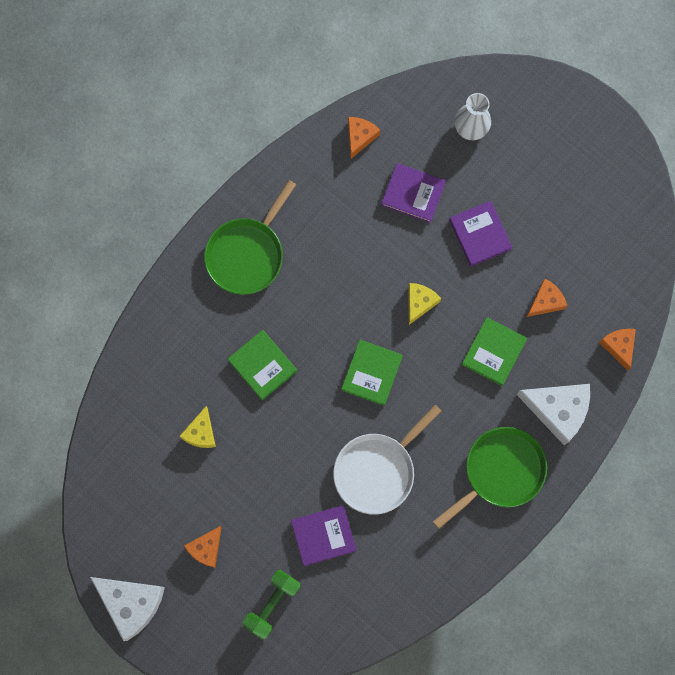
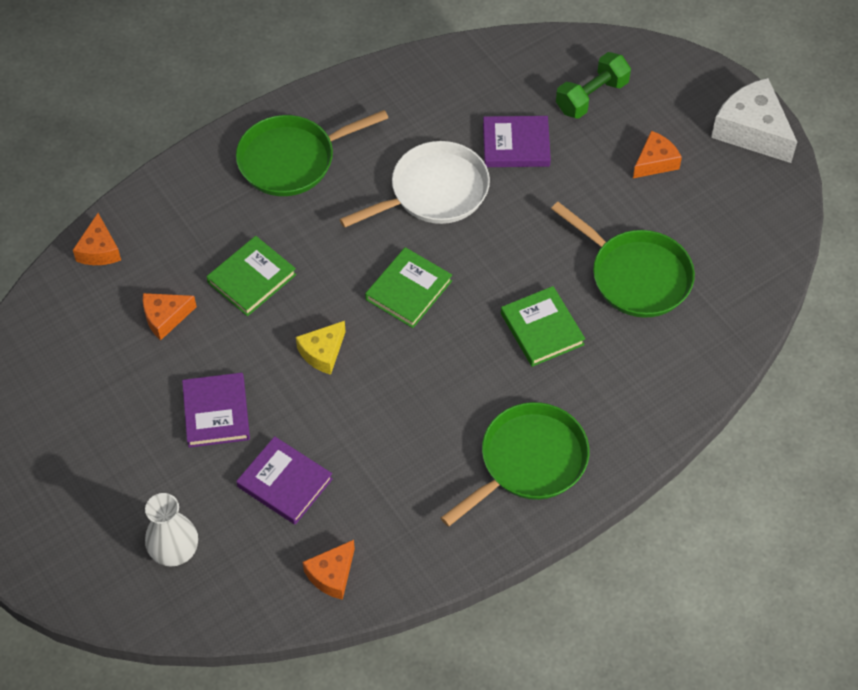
camera: 165 degrees left, 20 degrees down
yellow cheese [179,406,216,448] -> green pan [551,202,695,318]
white cheese [516,384,590,445] -> none

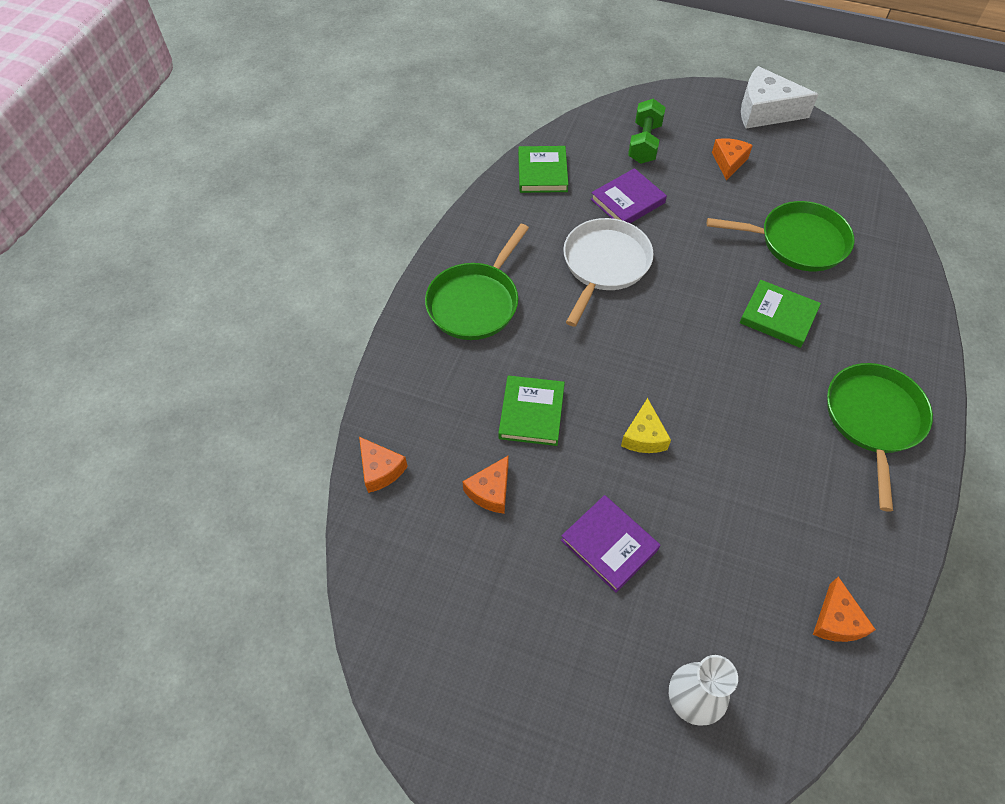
camera: 35 degrees left, 0 degrees up
purple book [237,436,333,525] -> none
green book [365,247,452,328] -> green book moved to [518,146,568,193]

